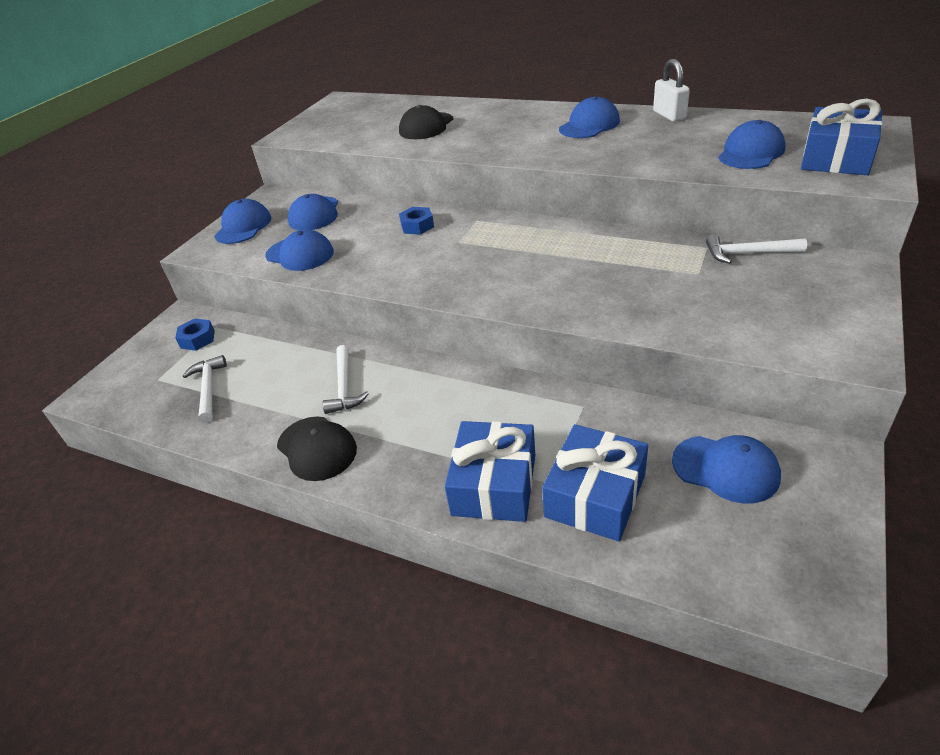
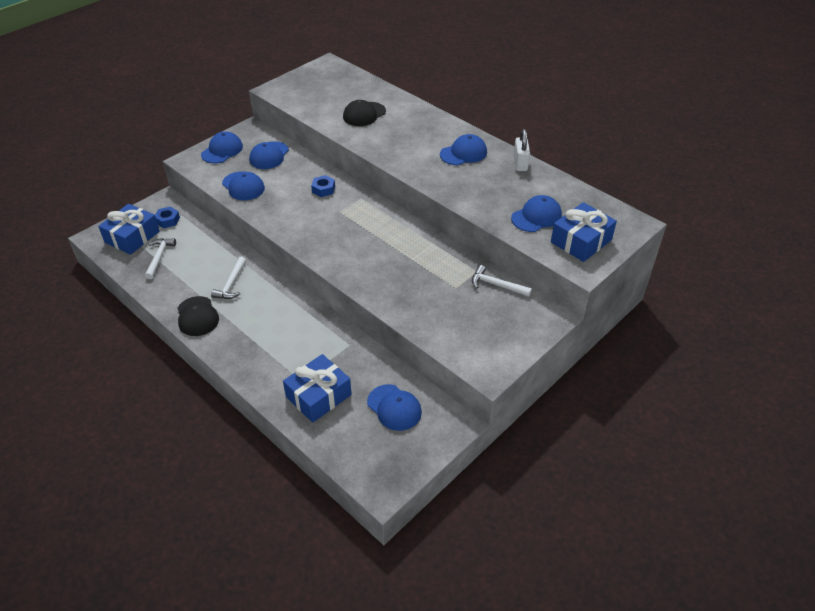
camera: 15 degrees right, 5 degrees up
blue gift [445,421,535,522] -> blue gift moved to [98,204,160,255]

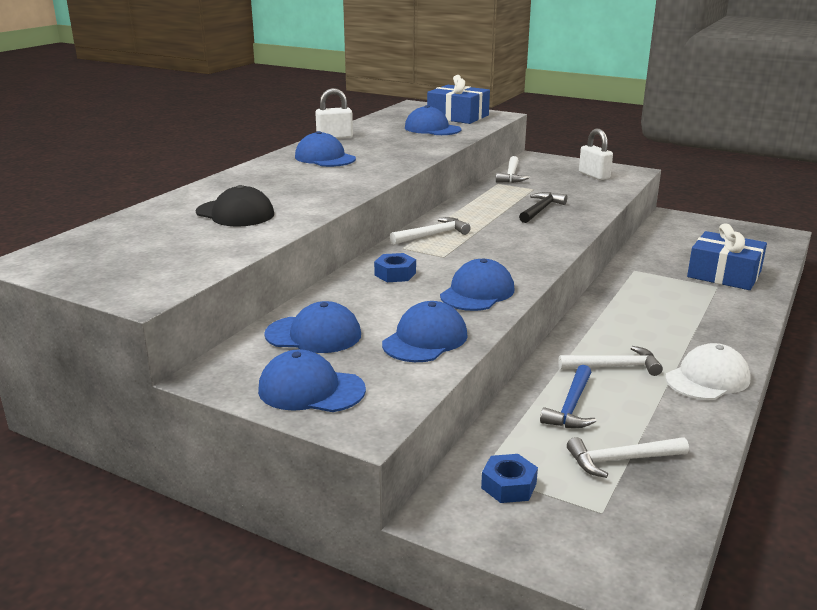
camera: 105 degrees left, 20 degrees down
blue gift [98,204,160,255] -> none
black cap [178,296,219,336] -> white cap [665,343,751,400]
blue cap [367,384,422,431] -> blue cap moved to [440,259,515,311]
none -> white hammer [390,217,471,245]
none -> black hammer [519,192,567,223]
none -> blue hammer [540,365,596,428]
none -> white padlock [579,129,613,180]

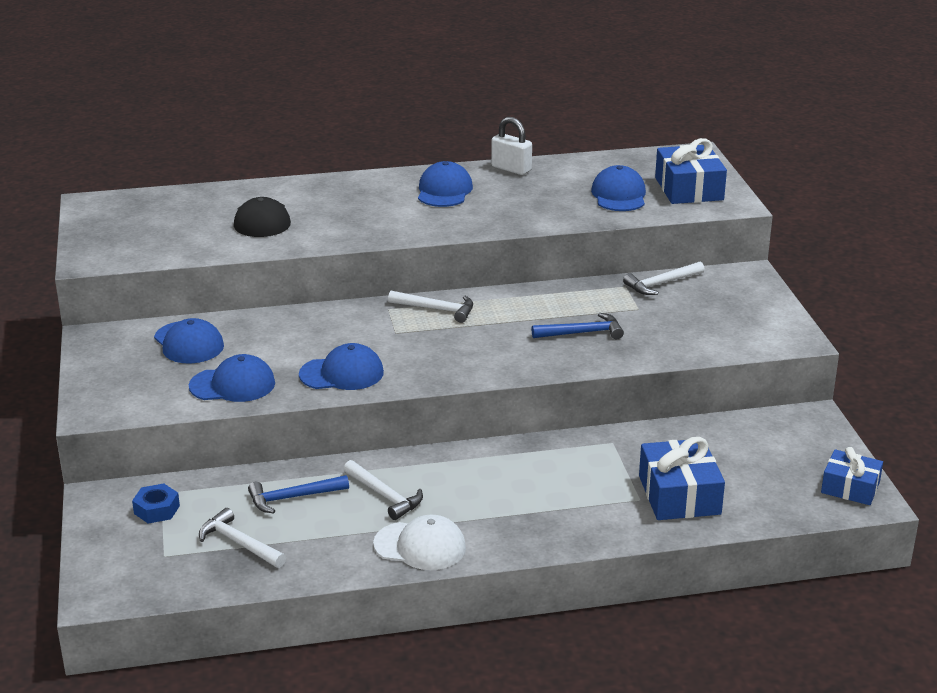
camera: 50 degrees right, 5 degrees up
blue cap [258,349,366,412] -> none
blue nut [374,253,416,282] -> none
black hammer [519,192,567,223] -> blue hammer [532,313,624,339]
white padlock [579,129,613,180] -> none
none -> blue gift [821,447,883,505]

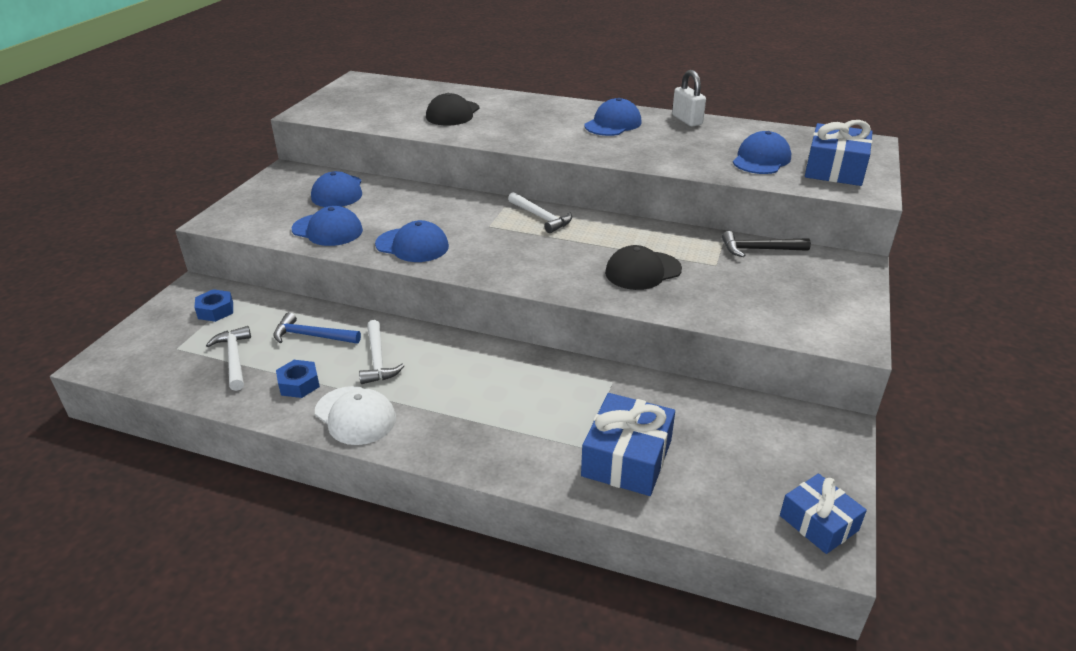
camera: 30 degrees right, 5 degrees up
blue hammer [532,313,624,339] -> black cap [605,245,682,290]
white hammer [623,262,705,295] -> black hammer [722,231,811,257]
none -> blue nut [276,360,320,398]

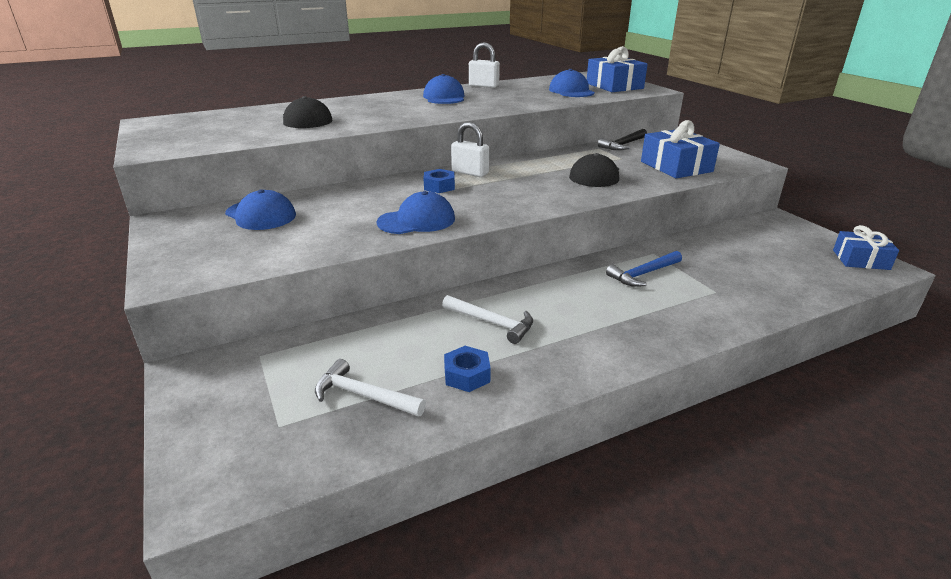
camera: 45 degrees left, 5 degrees down
blue nut [194,289,233,322] -> blue nut moved to [424,169,455,193]
blue hammer [273,312,361,344] -> blue hammer moved to [606,251,682,287]
blue cap [292,206,363,246] -> none
white cap [315,386,396,445] -> none
white hammer [508,192,572,233] -> white padlock [451,122,489,177]
blue gift [581,393,675,496] -> blue gift moved to [641,120,720,178]

